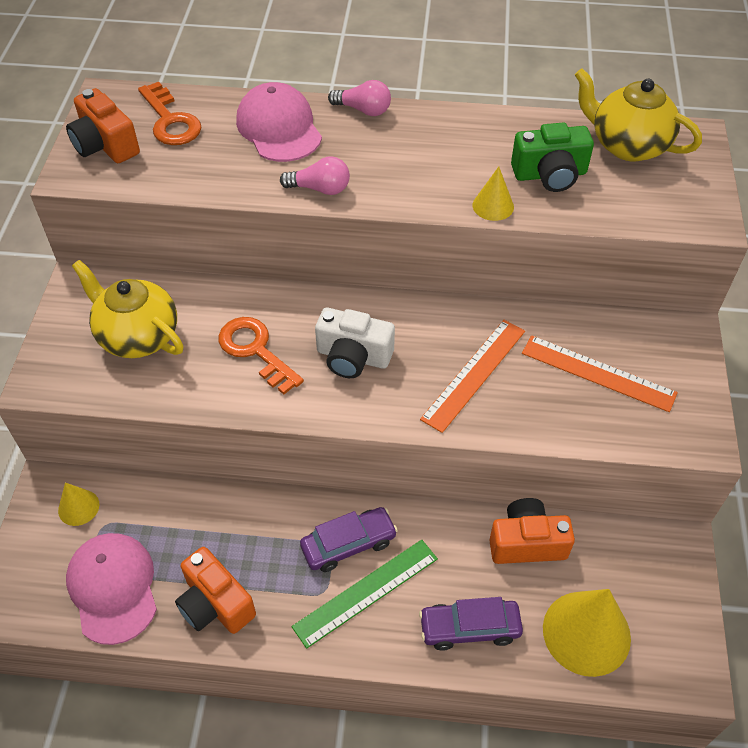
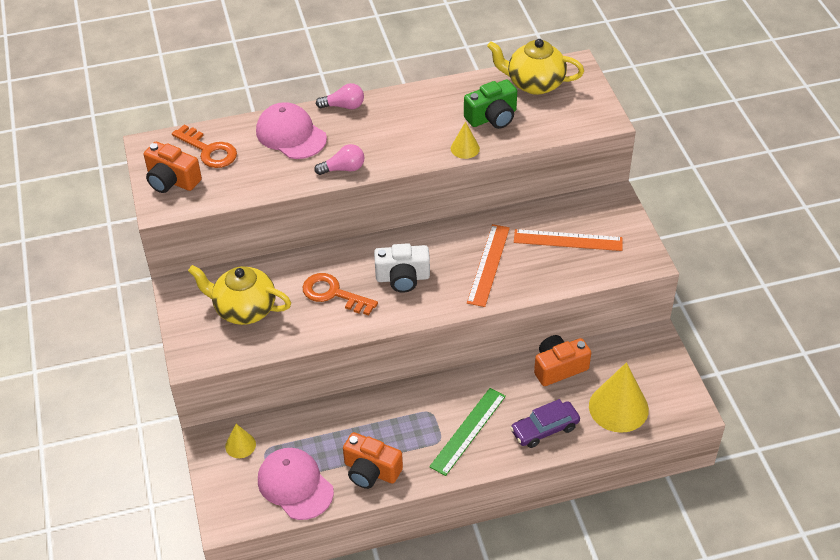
camera: 20 degrees left, 5 degrees down
purple car [300,507,398,572] -> none

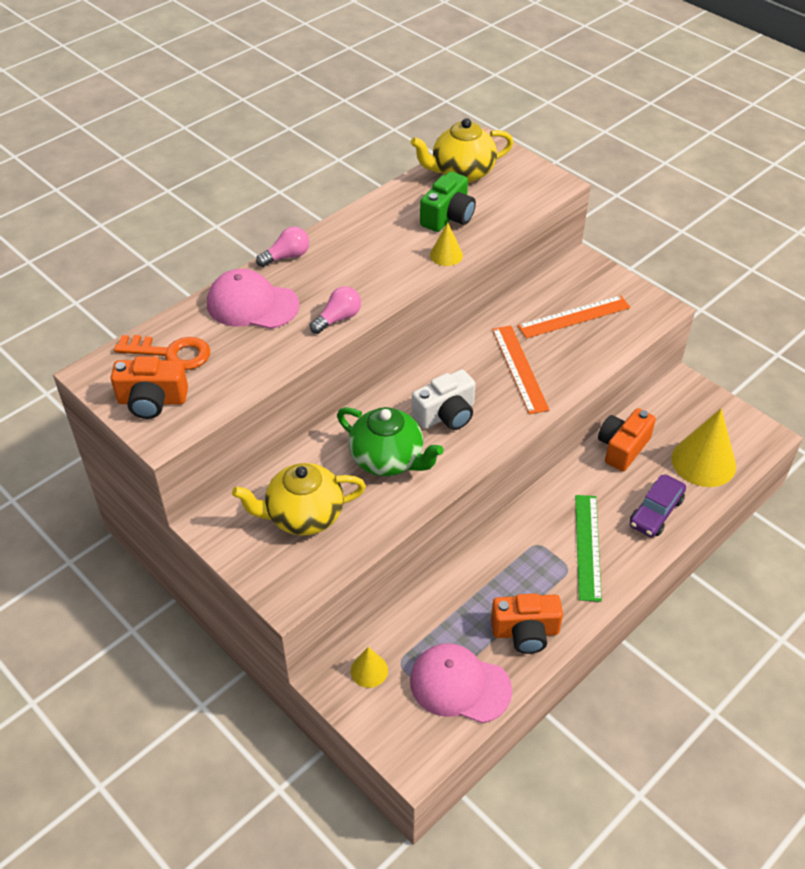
camera: 30 degrees left, 0 degrees up
orange key [303,273,378,315] -> green teapot [337,407,444,476]

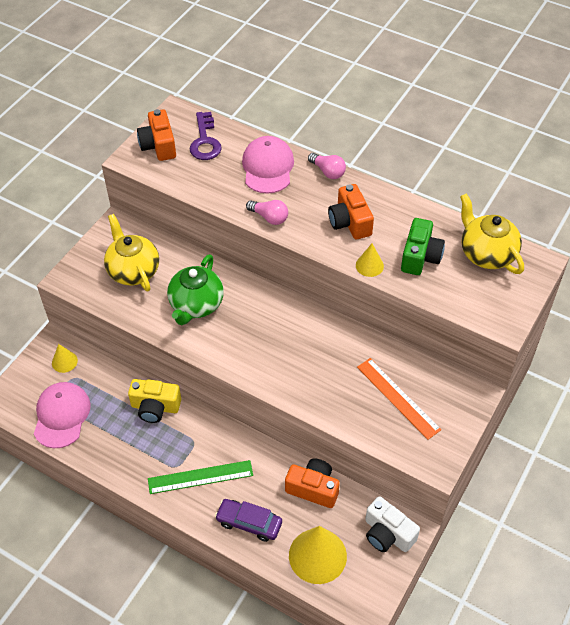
camera: 75 degrees right, 5 degrees up
orange key [114,335,210,370] -> purple key [189,112,222,160]
white camera [412,369,476,430] -> white camera moved to [365,496,420,552]
green camera [420,171,476,232] -> green camera turned 90 degrees counterclockwise [401,218,445,275]
orange camera [491,593,563,654] -> orange camera moved to [328,184,374,240]
orange ruler [492,325,549,414] -> none
none -> yellow camera [128,379,181,423]

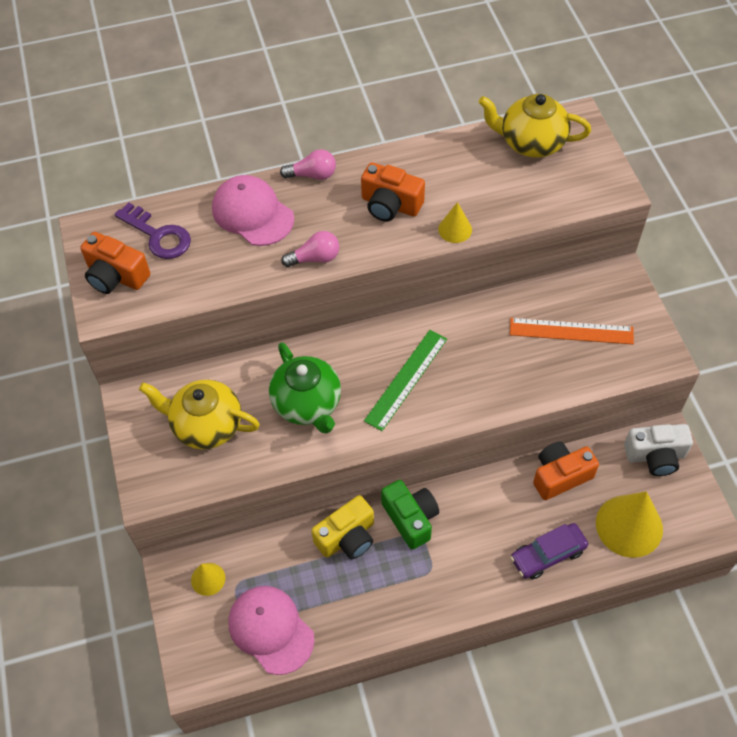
camera: 45 degrees left, 5 degrees up
green ruler [148,460,253,494] -> green ruler moved to [364,330,447,431]
green camera [401,218,445,275] -> green camera moved to [381,480,439,550]

